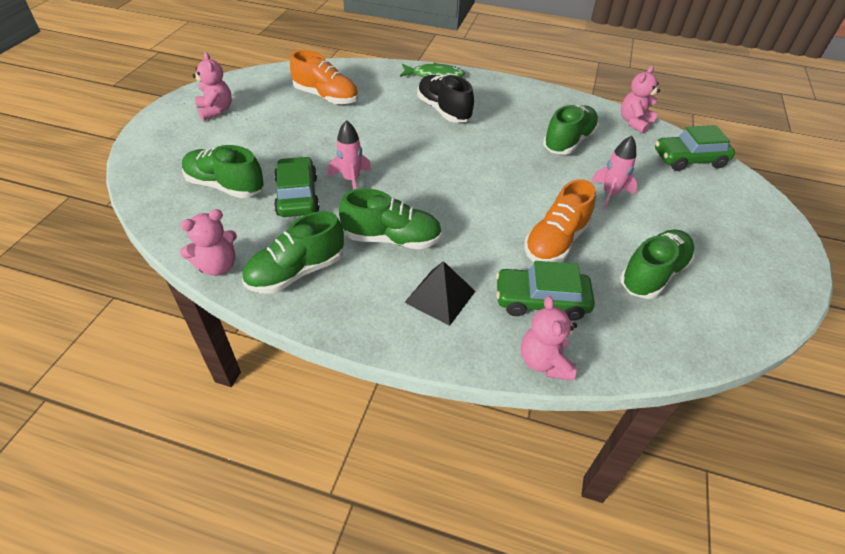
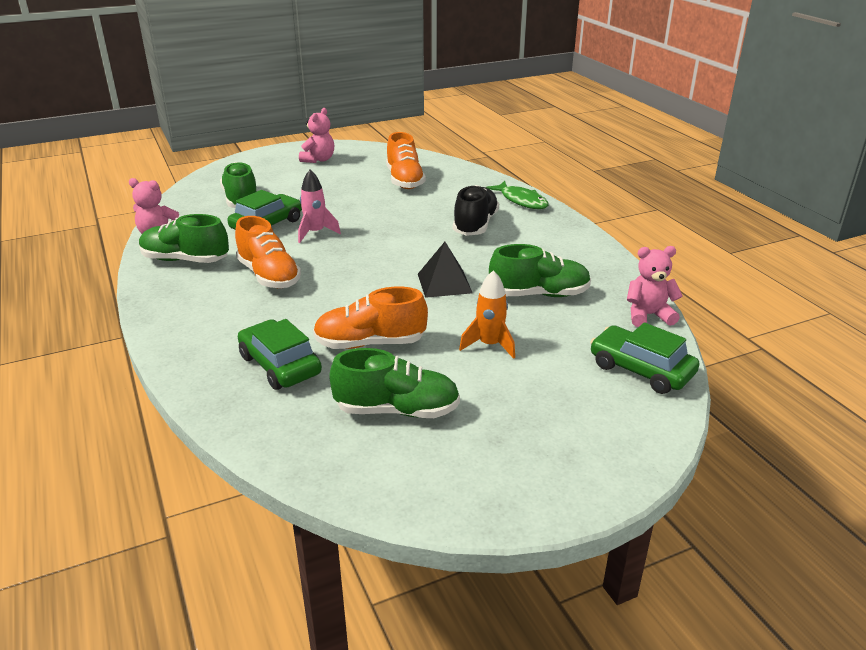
camera: 50 degrees right, 15 degrees down
green shoe [339,188,442,250] -> orange shoe [235,216,301,288]
black pyramid [404,261,475,326] -> black pyramid moved to [418,242,473,298]
pink teddy bear [521,296,577,381] -> none
pink rocket [591,136,638,210] -> orange rocket [459,270,515,359]

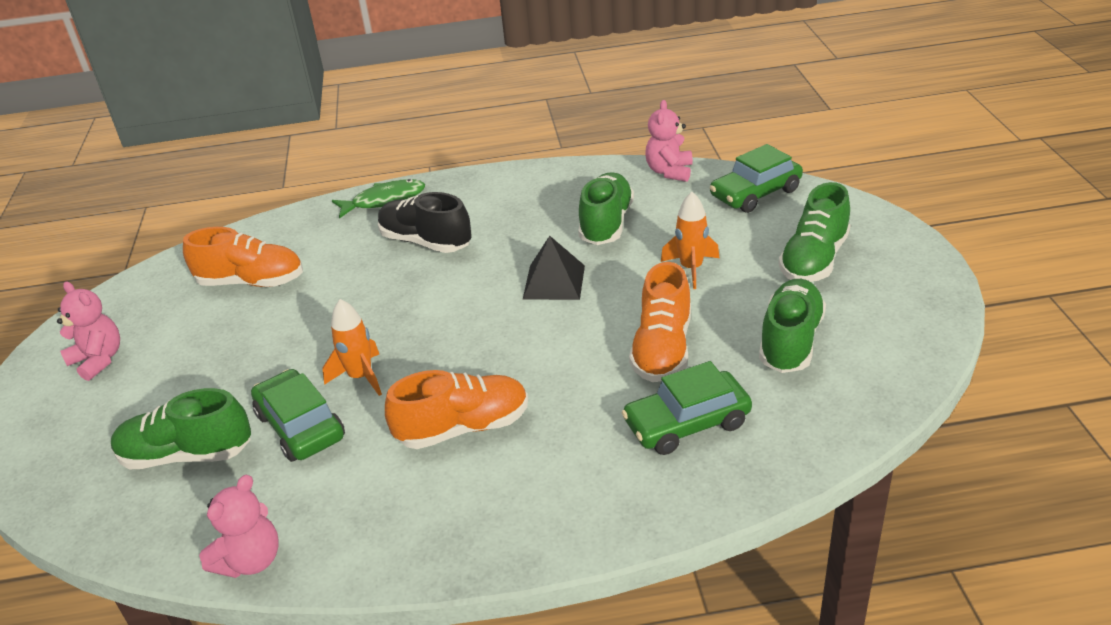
camera: 70 degrees left, 5 degrees up
green shoe [139,214,229,263] -> green shoe moved to [779,182,850,282]
pink rocket [298,170,341,243] -> orange rocket [323,299,382,396]

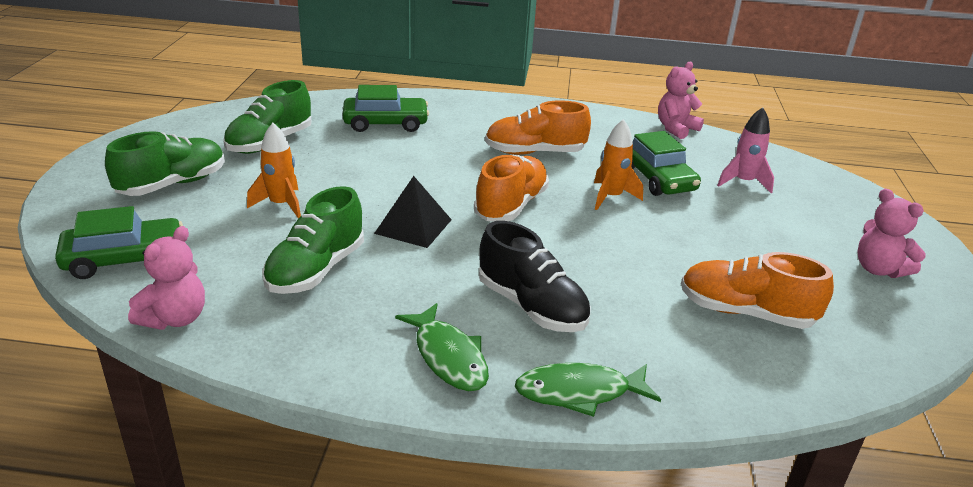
camera: 170 degrees left, 5 degrees down
green shoe [111,388,251,469] -> pink rocket [717,107,774,193]
orange shoe [629,262,691,382] -> orange shoe moved to [474,154,549,221]
none -> green fish [395,303,489,391]

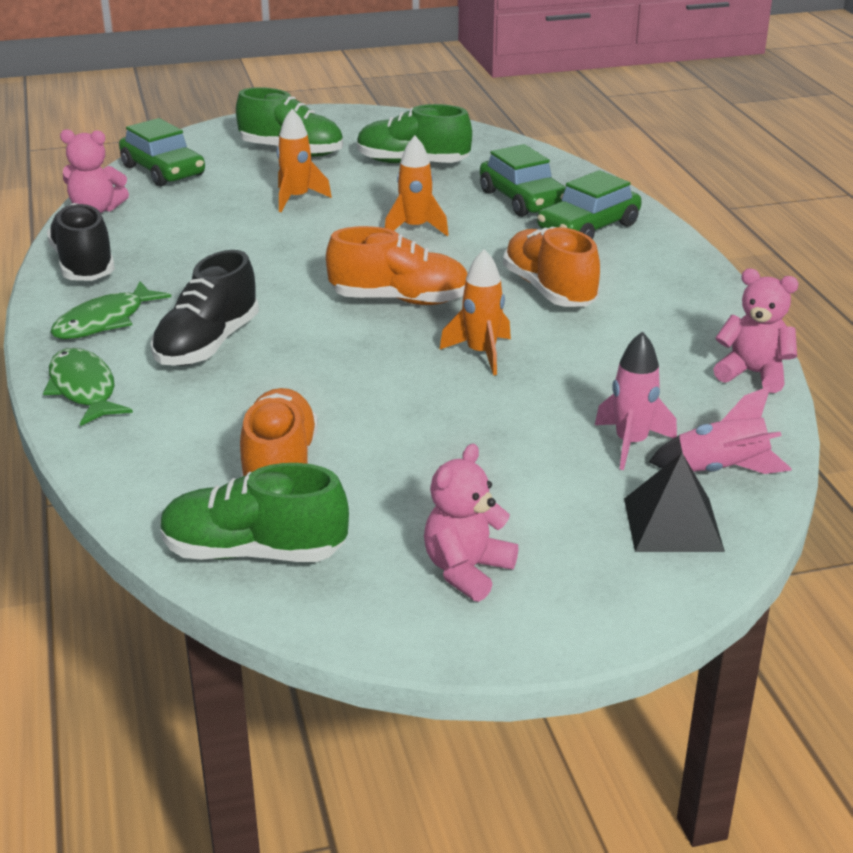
camera: 70 degrees right, 0 degrees up
green shoe [262,186,364,294] -> green shoe moved to [160,463,349,562]
black pyramid [374,176,452,248] -> black pyramid moved to [624,453,725,552]
green car [631,131,701,196] -> green car moved to [537,170,642,239]
none -> black shoe [47,203,115,281]
none -> orange rocket [385,136,449,236]
none -> pink rocket [649,386,792,474]

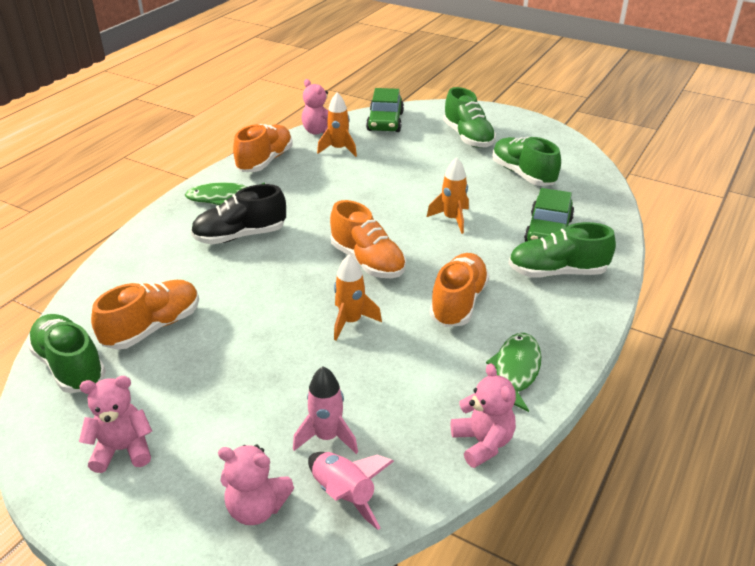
camera: 45 degrees right, 5 degrees up
green fish [43,348,133,426] -> green fish moved to [486,333,541,412]
black shoe [47,203,115,281] -> orange shoe [233,124,293,172]
orange rocket [277,109,332,212] -> orange rocket moved to [317,93,357,157]
green car [537,170,642,239] -> green shoe [508,222,616,278]
black pyramid [624,453,725,552] -> pink teddy bear [218,445,294,525]

